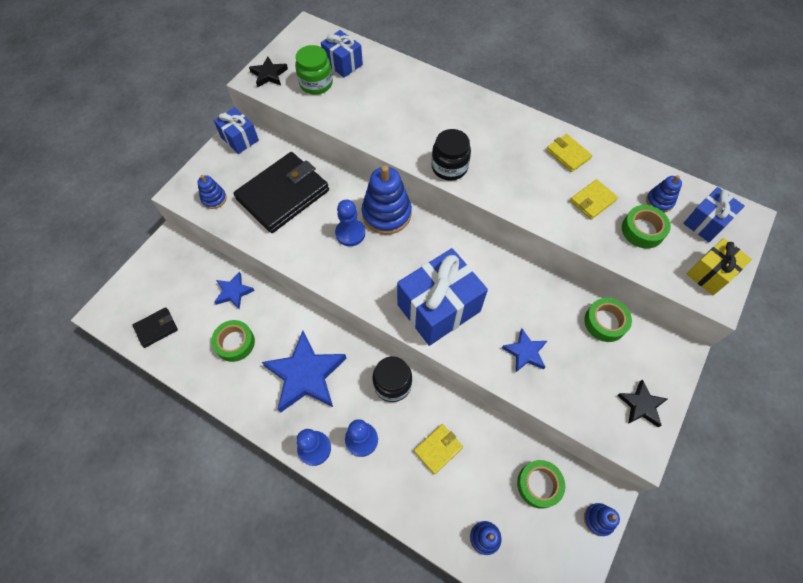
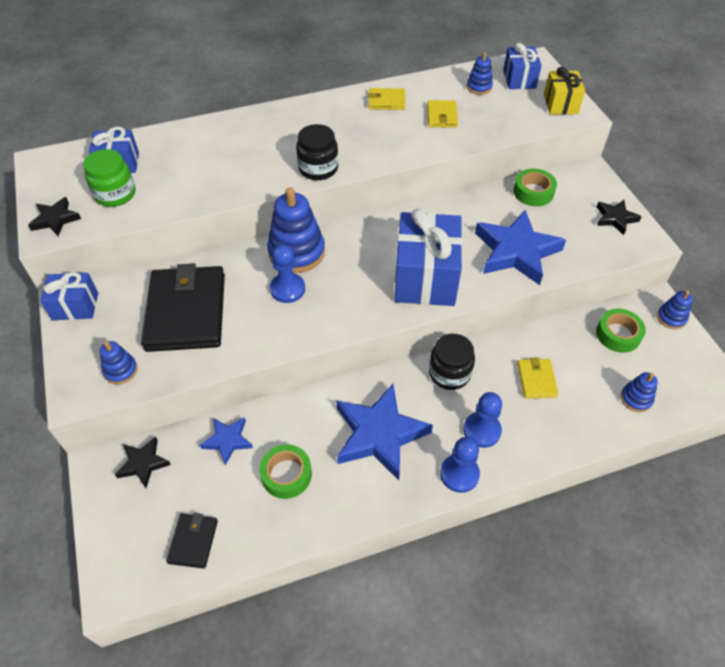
camera: 50 degrees left, 10 degrees down
blue star [502,329,547,372] -> blue star [475,210,566,285], size x1.95
green tape [622,205,671,249] -> none
none -> black star [115,437,171,488]

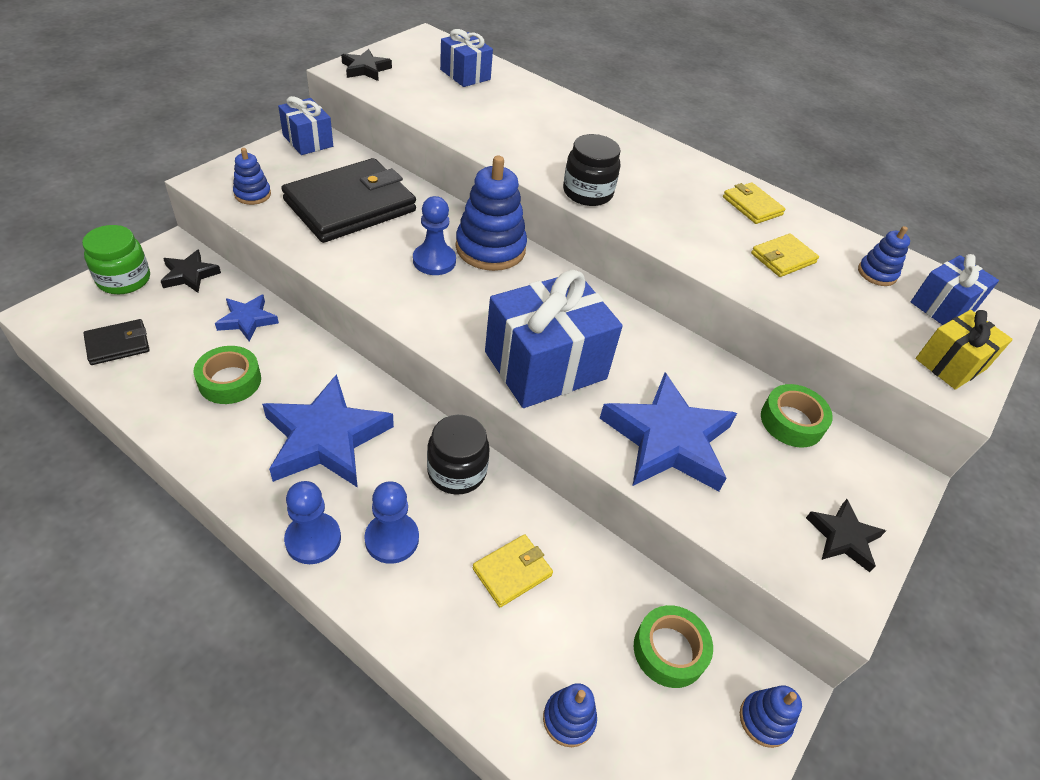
camera: 50 degrees right, 5 degrees down
green jar [83,149,136,207] -> green jar moved to [82,225,150,294]

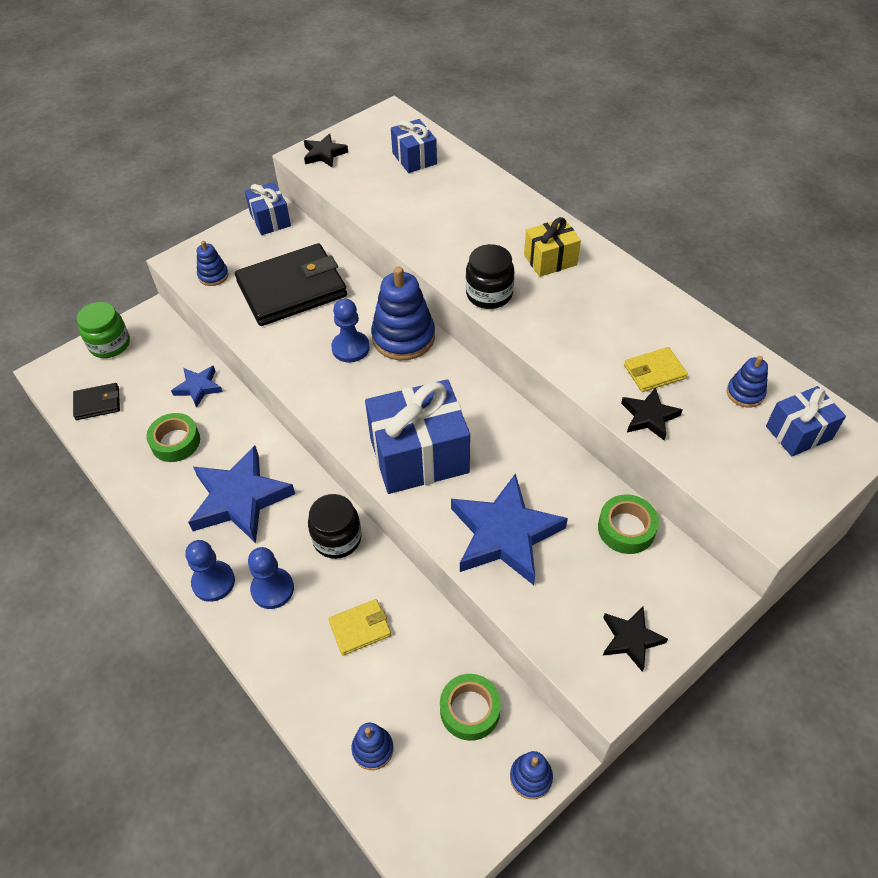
camera: 20 degrees right, 5 degrees up
black star [161,249,221,293] -> black star moved to [621,387,682,441]
yellow wallet [723,182,785,224] -> none
yellow gift [916,310,1013,390] -> yellow gift moved to [524,217,581,277]

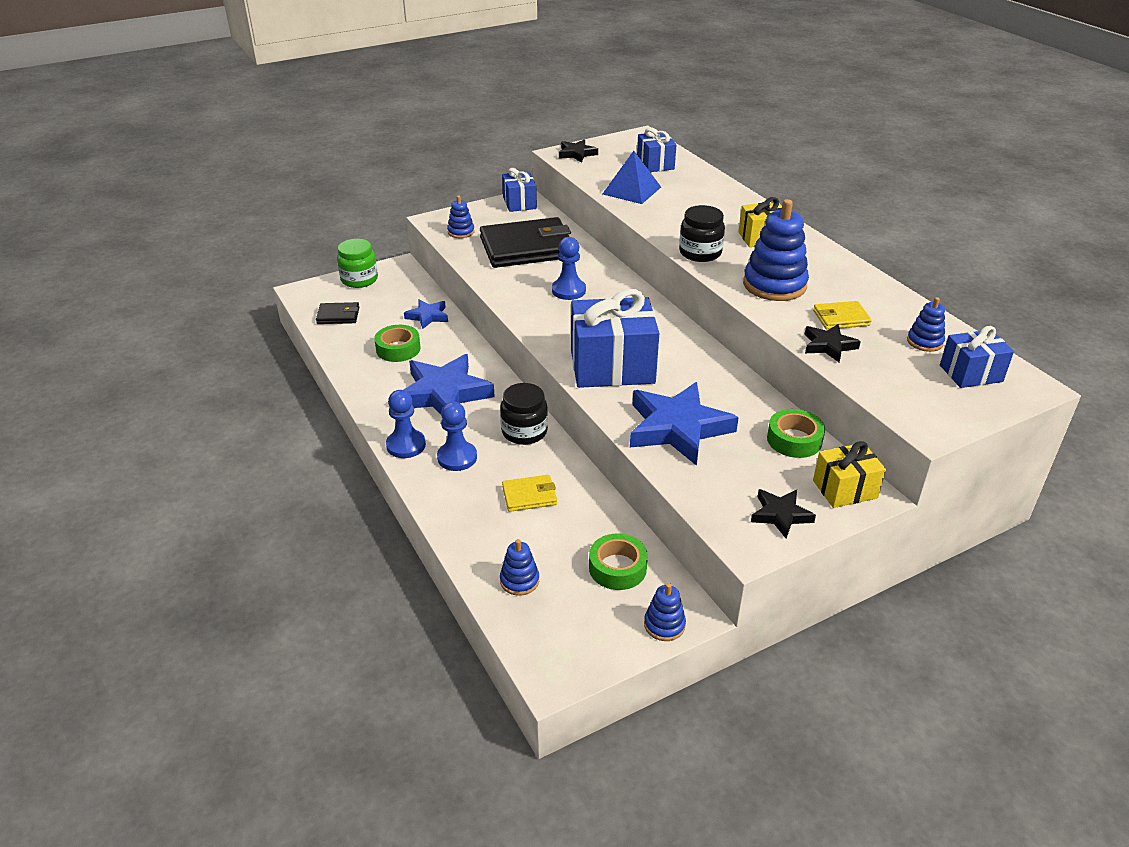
camera: 10 degrees right, 15 degrees down
blue stacking toy [371,266,435,360] -> blue stacking toy moved to [743,199,809,301]
none -> blue pyramid [603,151,661,204]
none -> yellow gift [813,441,886,508]

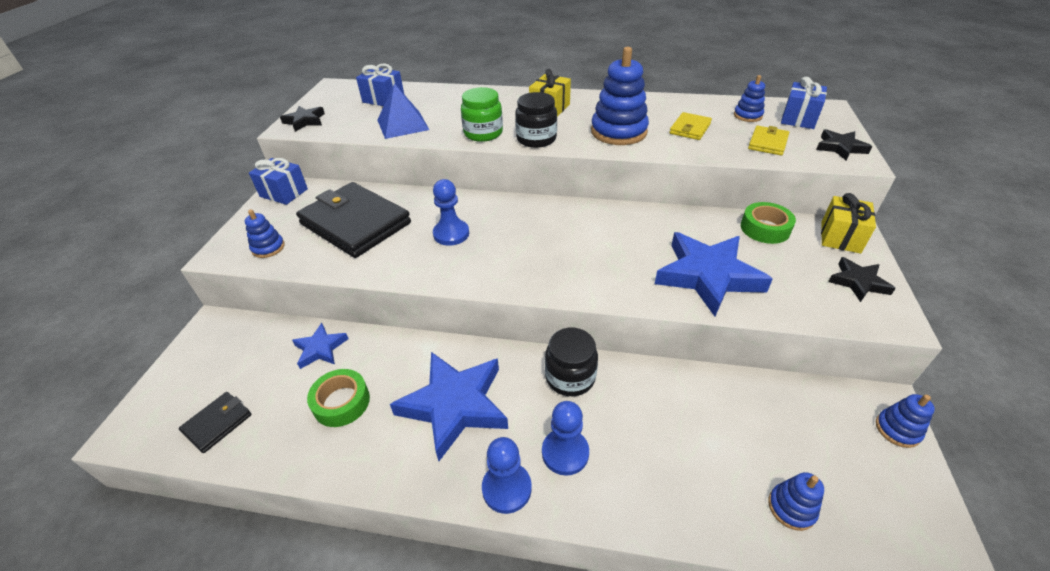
camera: 50 degrees left, 5 degrees up
green jar [337,239,378,288] -> green jar moved to [461,87,503,142]
black wallet [480,217,571,268] -> black wallet turned 75 degrees counterclockwise [296,182,411,258]
yellow wallet [502,475,557,512] -> yellow wallet moved to [748,126,789,155]
blue gift [571,289,659,388] -> none
green tape [589,534,648,590] -> none
black star [804,324,861,362] -> black star moved to [816,129,873,160]

